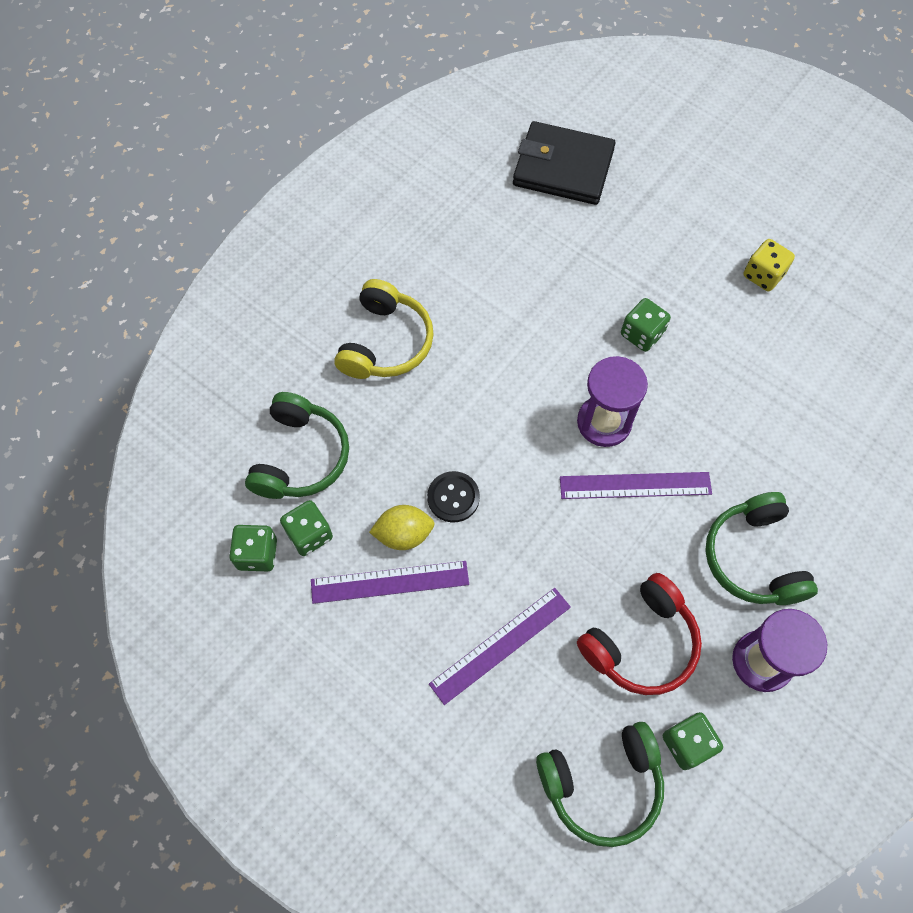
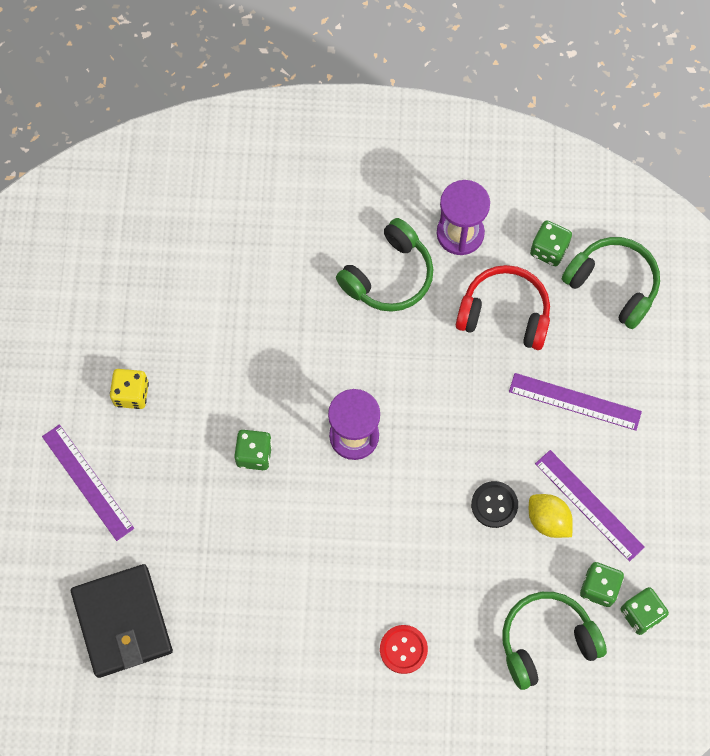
camera: 125 degrees left, 5 degrees up
yellow headphones [334,279,434,379] -> red button [380,625,428,674]
purple ruler [560,472,712,499] -> purple ruler moved to [42,424,134,541]

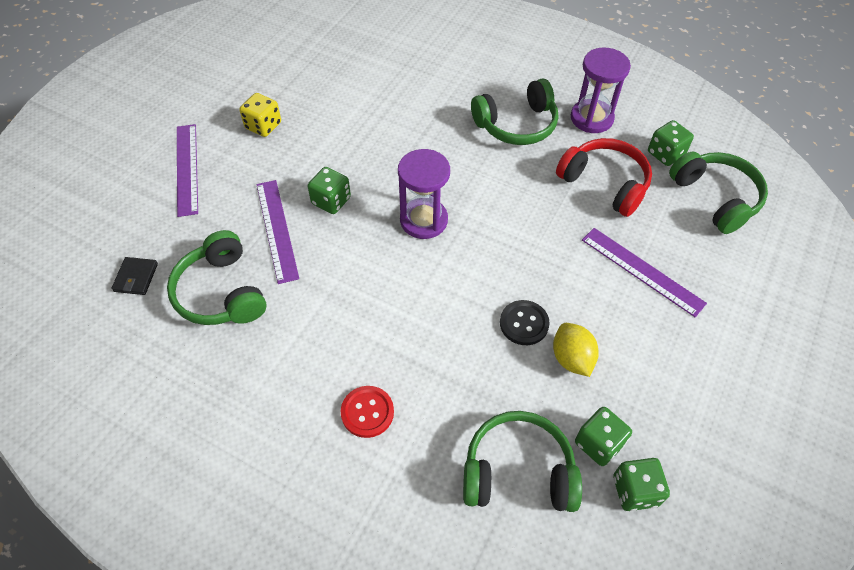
camera: 25 degrees right, 15 degrees down
black wallet [71,564,173,678] -> black wallet [112,257,158,295], size x0.42
purple ruler [535,450,645,562] -> purple ruler moved to [256,180,299,284]
none -> green headphones [167,230,266,325]

